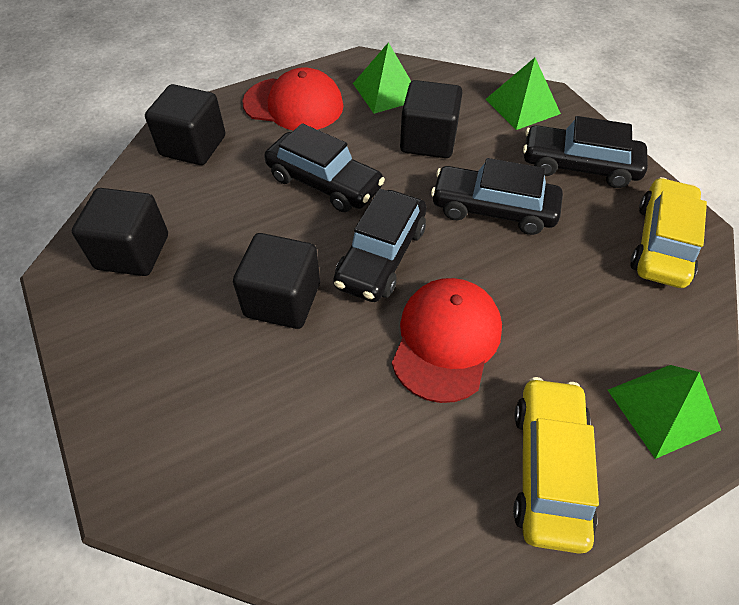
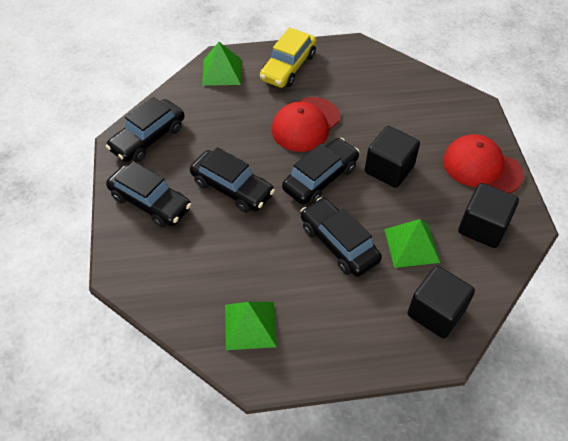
camera: 160 degrees left, 0 degrees up
red cap [242,67,344,131] -> red cap moved to [443,134,524,193]
black cube [400,80,462,158] -> none
green pyramid [486,58,561,130] -> green pyramid moved to [384,219,440,268]
yellow car [630,177,707,288] -> black car [106,97,184,162]

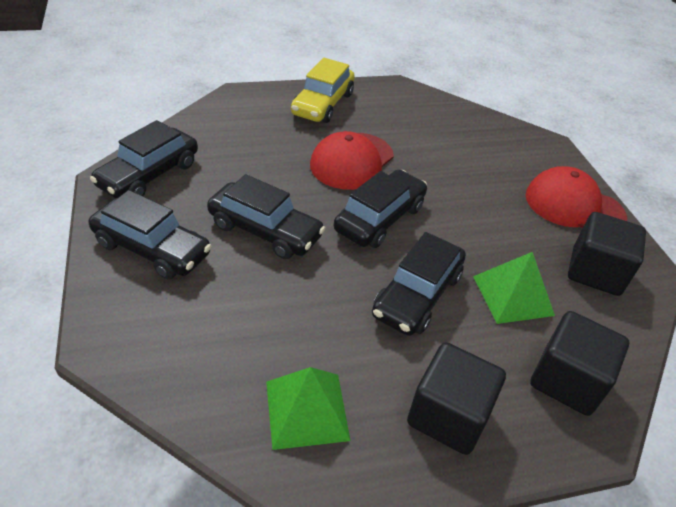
camera: 10 degrees left, 10 degrees down
green pyramid [202,42,241,86] -> none
black car [300,197,382,277] -> black car turned 105 degrees counterclockwise [372,232,466,336]
black cube [365,126,420,188] -> black cube moved to [407,342,506,455]

